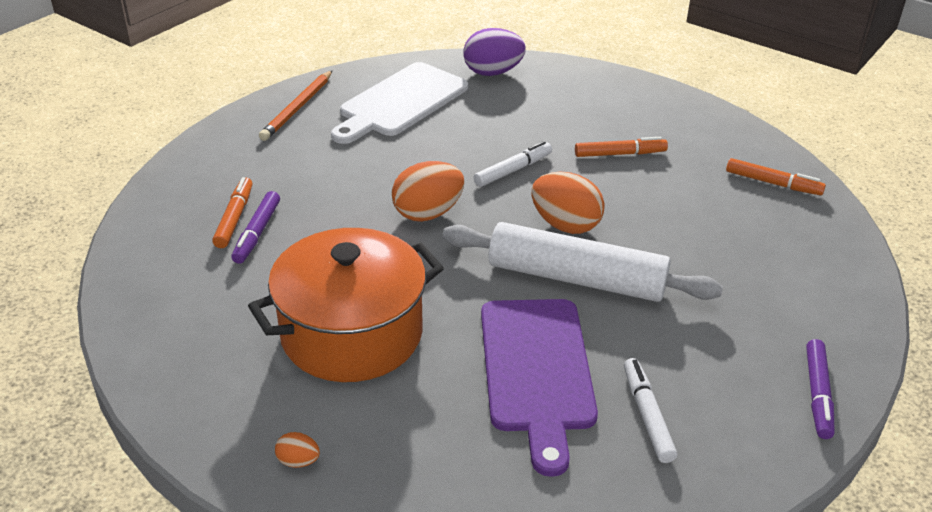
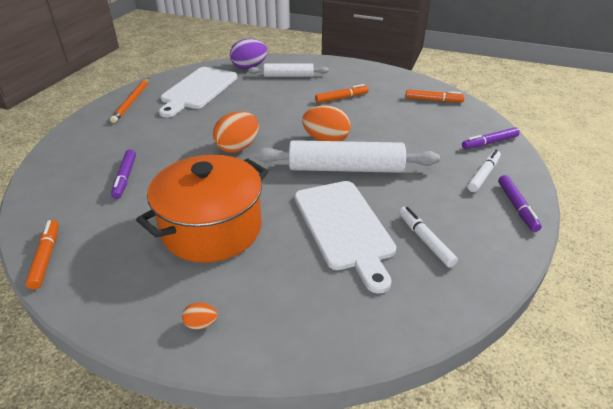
camera: 15 degrees left, 0 degrees up
orange marker [212,177,253,248] -> orange marker moved to [25,220,59,289]
white marker [474,141,552,187] -> white marker moved to [467,150,501,192]
purple cutting board [481,299,598,477] -> white cutting board [295,181,396,293]
none -> white rolling pin [249,63,329,77]
none -> purple marker [462,127,520,149]

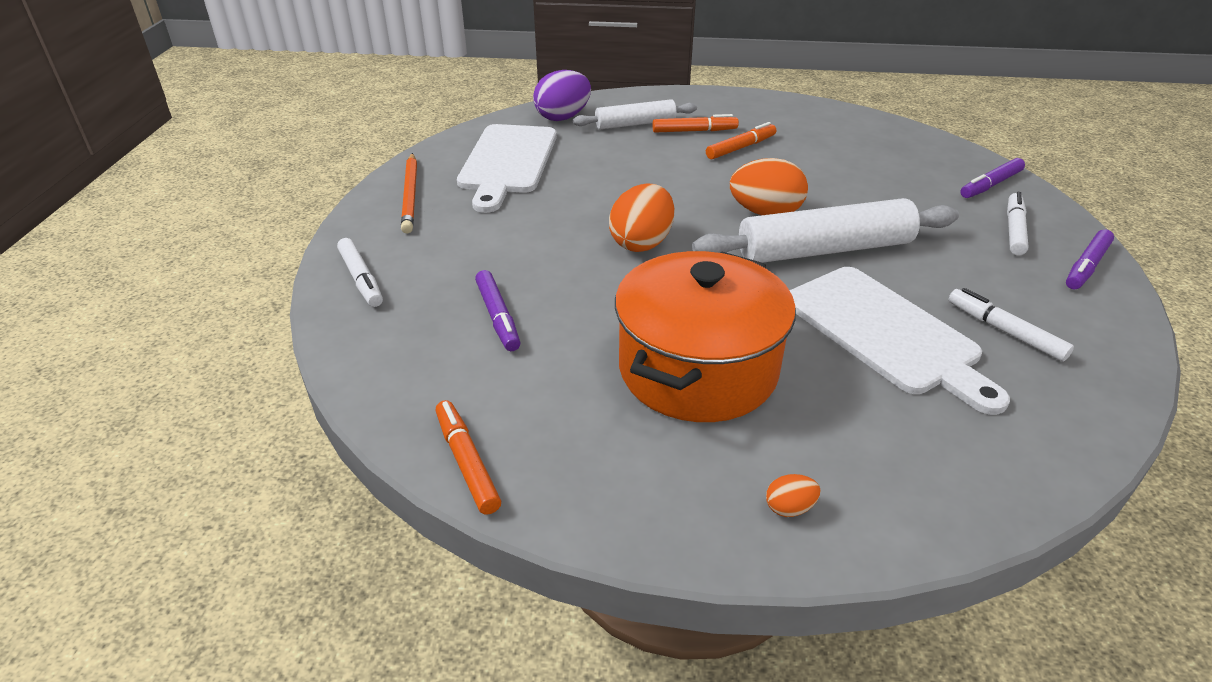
camera: 15 degrees left, 0 degrees up
orange marker [406,90,465,102] -> orange marker moved to [652,114,739,133]
purple marker [498,175,542,232] -> purple marker turned 60 degrees clockwise [1066,229,1114,289]
none -> white marker [337,238,383,307]

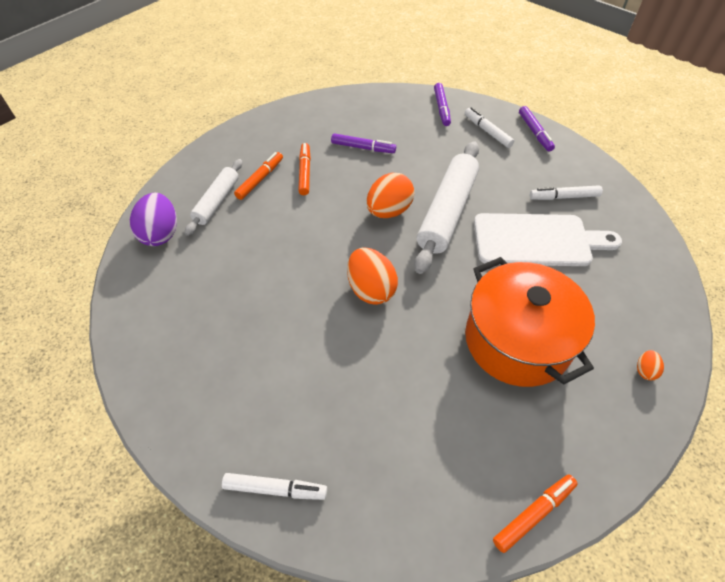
camera: 55 degrees left, 15 degrees up
orange pencil [401,153,417,233] -> none
orange marker [436,400,501,515] -> orange marker turned 135 degrees clockwise [493,474,578,553]
white cutting board [457,124,557,213] -> none
purple marker [475,270,521,351] -> purple marker moved to [331,133,396,153]

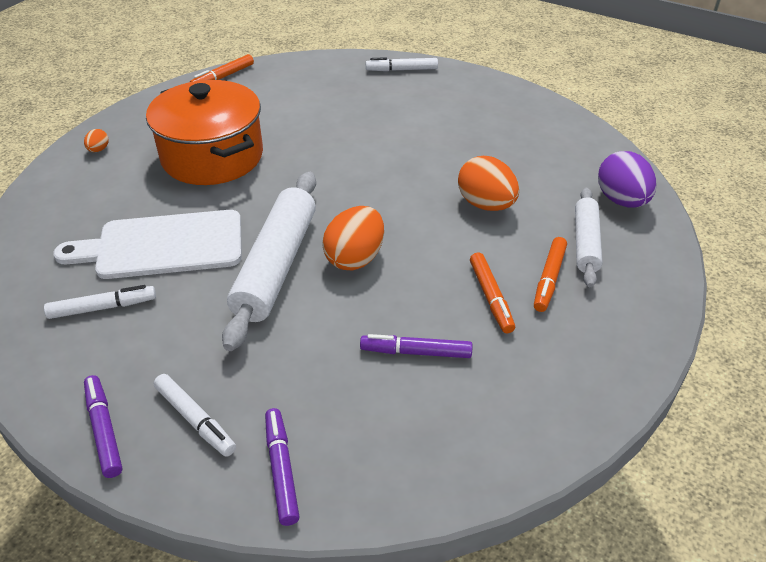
camera: 170 degrees right, 10 degrees down
orange egg [347,247,398,305] -> orange egg moved to [458,156,519,211]

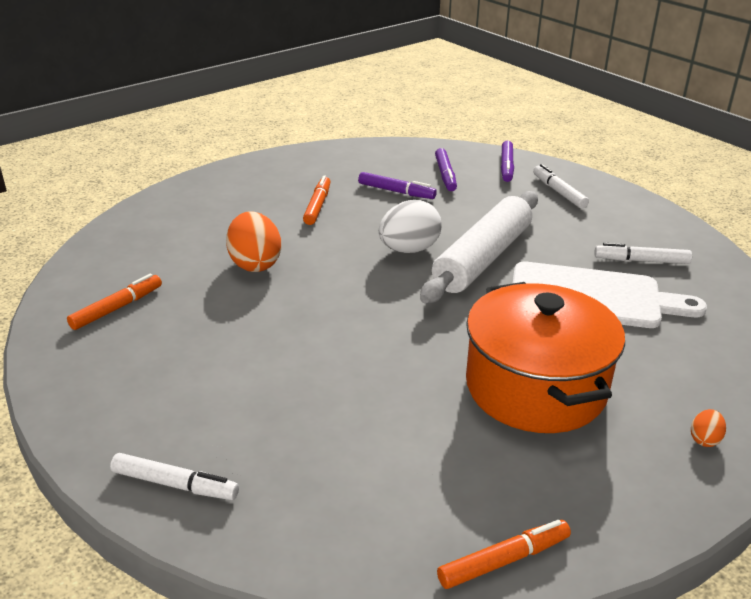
camera: 160 degrees left, 10 degrees down
purple marker [84,375,122,478] -> purple marker moved to [435,148,457,191]
orange egg [322,206,384,271] -> white egg [379,200,442,253]
orange marker [534,237,567,312] -> orange marker moved to [67,274,162,330]
white rolling pin [575,188,602,287] -> none
purple egg [598,151,656,207] -> none

